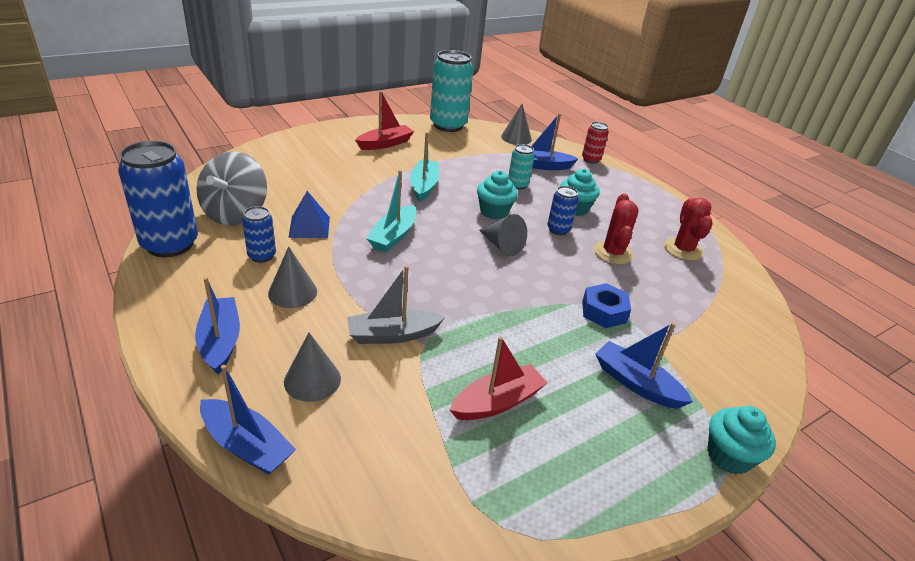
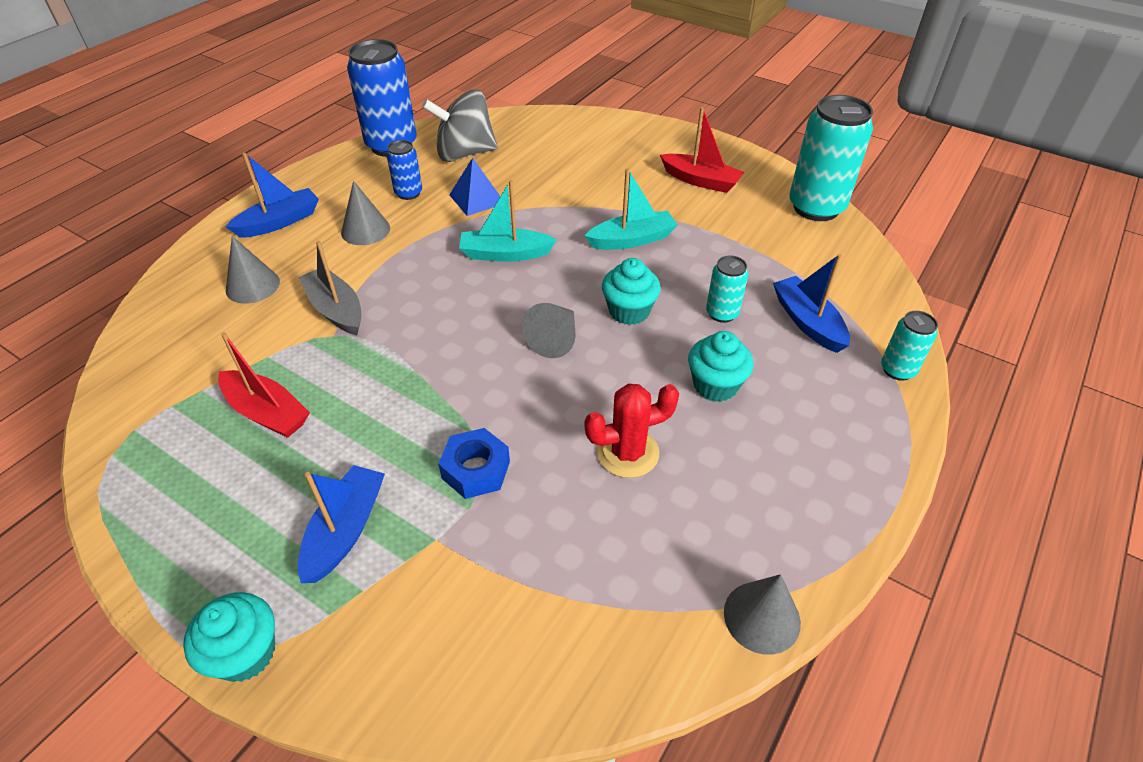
camera: 70 degrees right, 10 degrees up
blue boat [200,365,296,474] -> none
grey cone [501,104,532,145] -> grey cone moved to [724,574,801,655]
blue can [547,186,579,235] -> none
red can [582,122,609,164] -> turquoise can [881,311,938,381]
red cactus [664,198,713,261] -> none

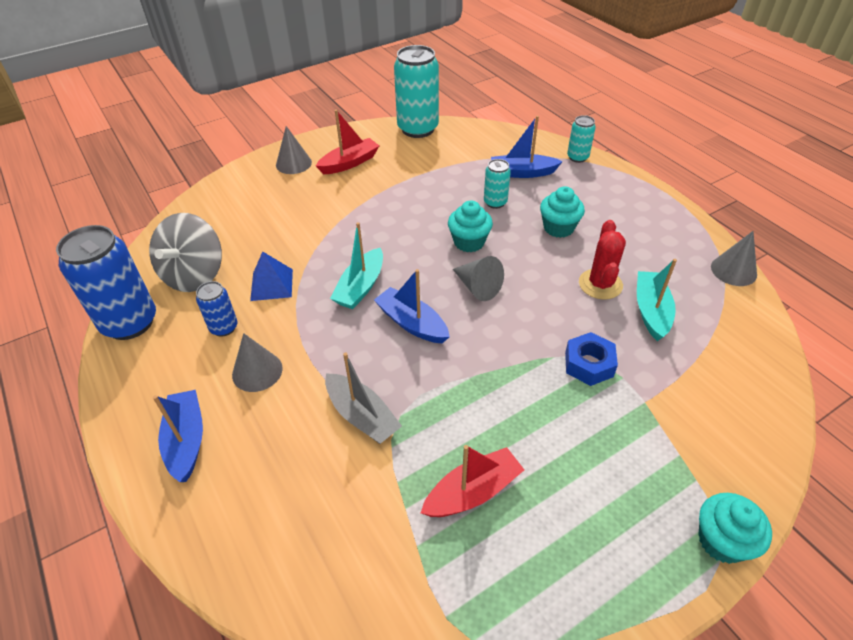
camera: 65 degrees left, 0 degrees up
grey cone [226,236,280,304] -> grey cone moved to [276,126,312,174]
blue boat [297,465,385,583] -> blue boat moved to [374,269,450,343]
grey boat [299,241,362,335] -> grey boat turned 120 degrees counterclockwise [325,353,402,444]
turquoise boat [585,168,678,250] -> turquoise boat moved to [637,259,677,341]

